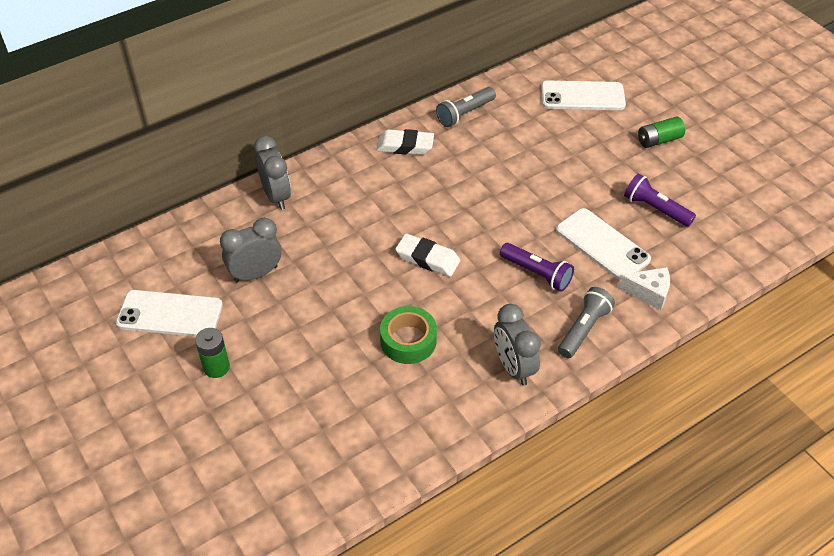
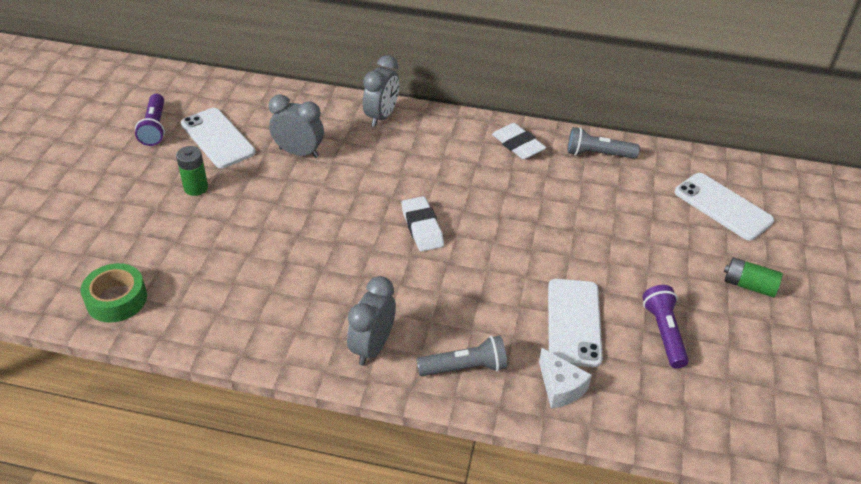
camera: 45 degrees right, 5 degrees down
green tape [380,306,437,364] -> green tape moved to [81,263,147,323]
purple flashlight [500,243,574,292] -> purple flashlight moved to [135,94,165,146]

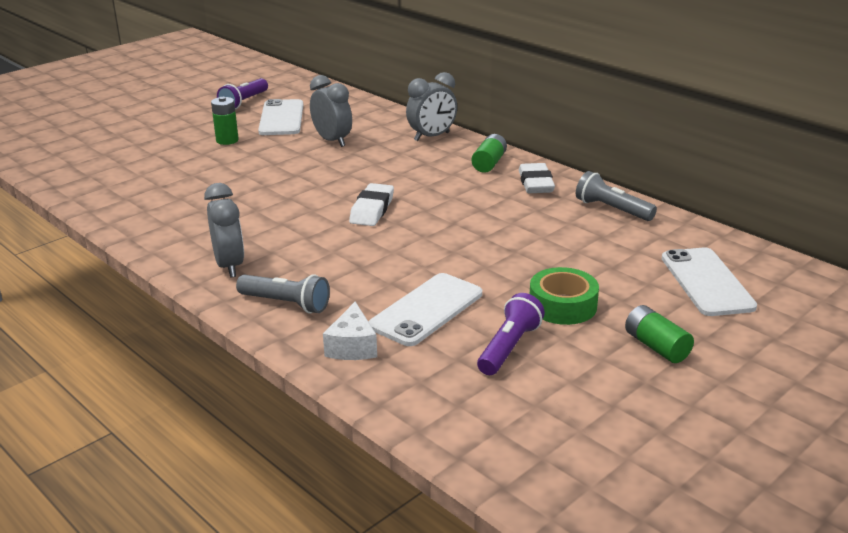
camera: 35 degrees right, 15 degrees down
green tape [81,263,147,323] -> green tape moved to [530,267,599,325]
grey clock [347,276,396,366] -> grey clock turned 105 degrees clockwise [204,183,244,278]
none -> green battery [472,134,507,173]

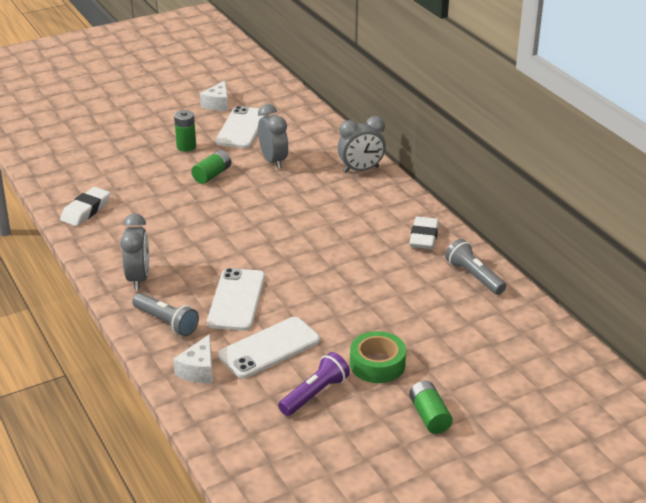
camera: 15 degrees right, 5 degrees up
purple flashlight [217,78,268,109] -> white cheese [200,80,228,111]
white eraser [349,183,394,226] -> white eraser moved to [60,187,110,226]
green battery [472,134,507,173] -> green battery moved to [191,150,231,184]
white phone [662,248,757,316] -> white phone moved to [207,268,265,331]

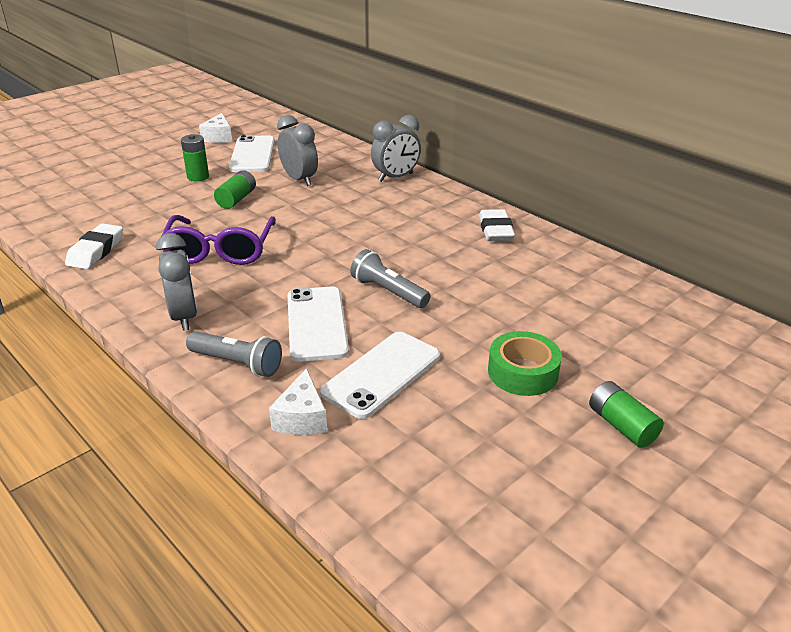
camera: 15 degrees left, 0 degrees up
purple flashlight [278,352,350,416] -> none
grey flashlight [445,239,506,295] -> grey flashlight moved to [350,249,430,308]
none -> purple glasses [162,215,276,265]

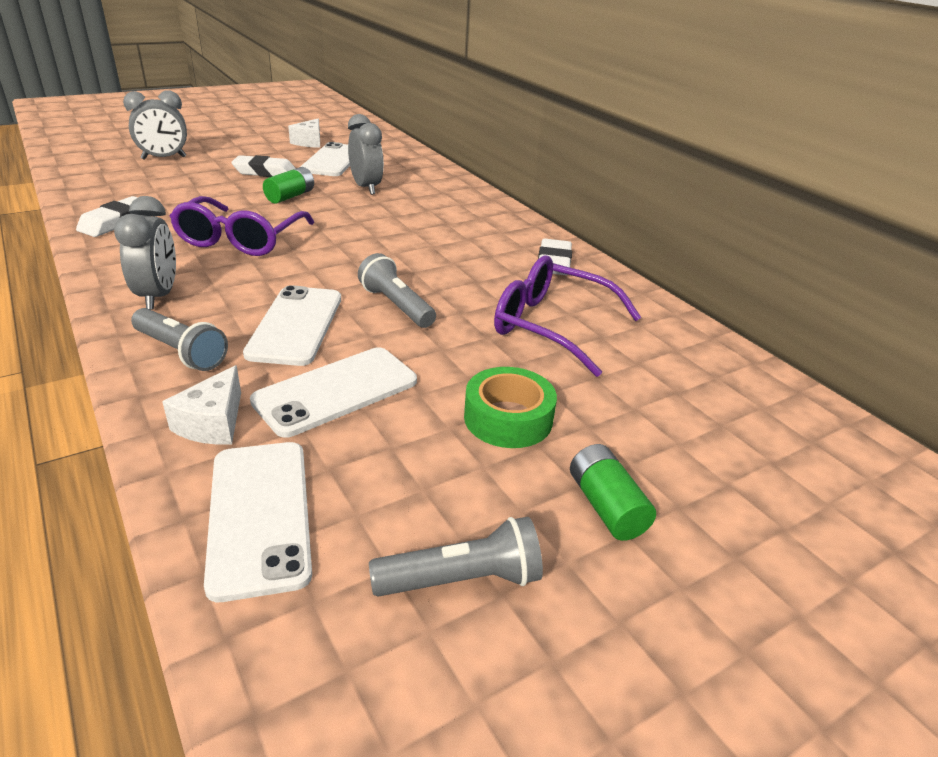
camera: 10 degrees right, 0 degrees up
green battery [181,134,209,181] -> white eraser [231,155,296,177]
grey clock [371,115,421,182] -> grey clock moved to [123,90,187,160]
none -> white phone [204,442,312,602]
none -> grey flashlight [369,517,543,597]
none -> purple glasses [494,256,641,377]

